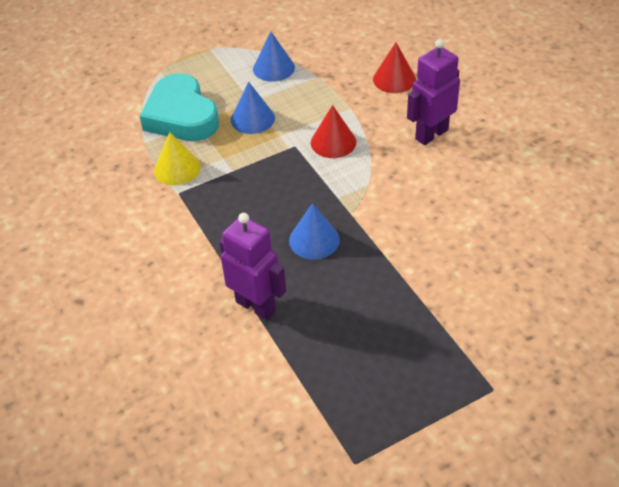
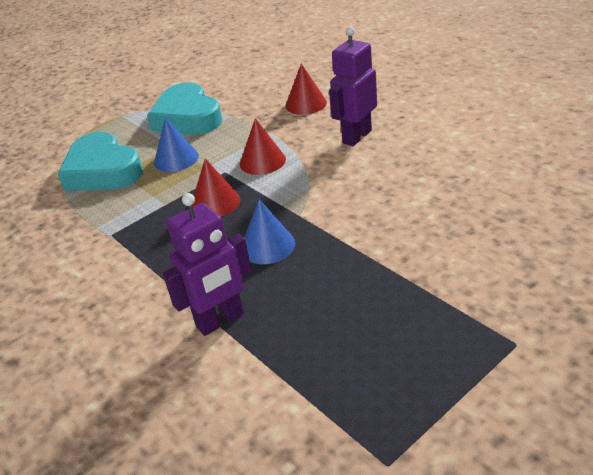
camera: 10 degrees left, 10 degrees down
yellow cone [154,132,201,185] -> none
purple robot [219,213,286,320] -> purple robot turned 120 degrees clockwise [163,193,252,336]
blue cone [253,32,295,82] -> turquoise heart [147,83,222,135]
none -> red cone [192,158,240,217]

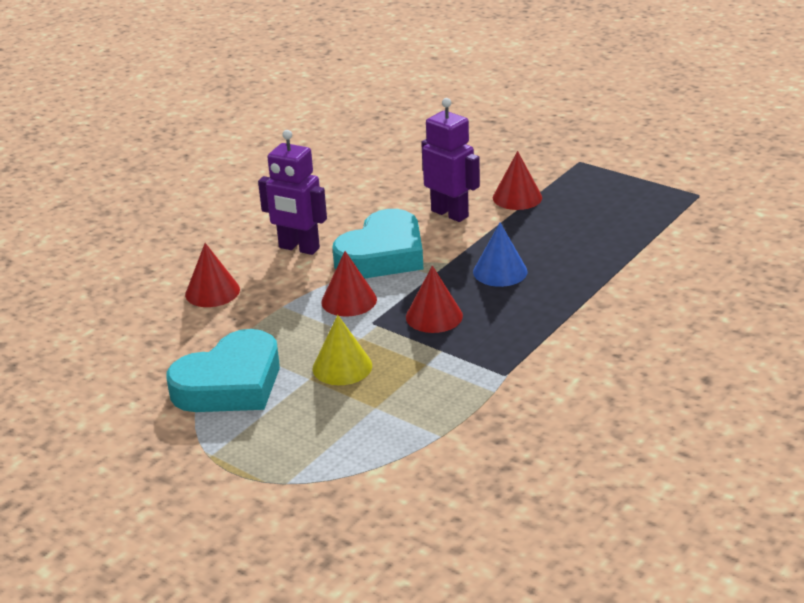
camera: 105 degrees left, 5 degrees down
turquoise heart [58,132,143,190] -> turquoise heart moved to [332,209,423,279]
blue cone [154,117,199,172] -> yellow cone [312,315,372,385]
purple robot [163,193,252,336] -> purple robot moved to [421,98,480,222]
none -> red cone [493,151,542,210]

